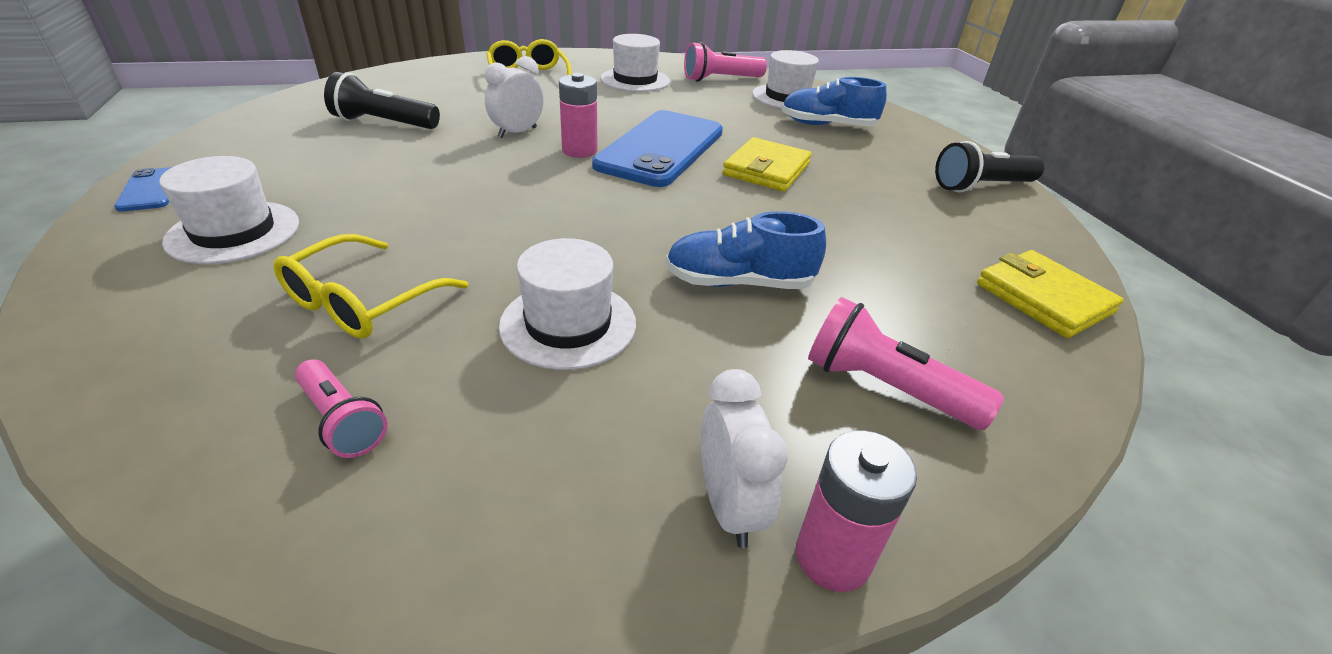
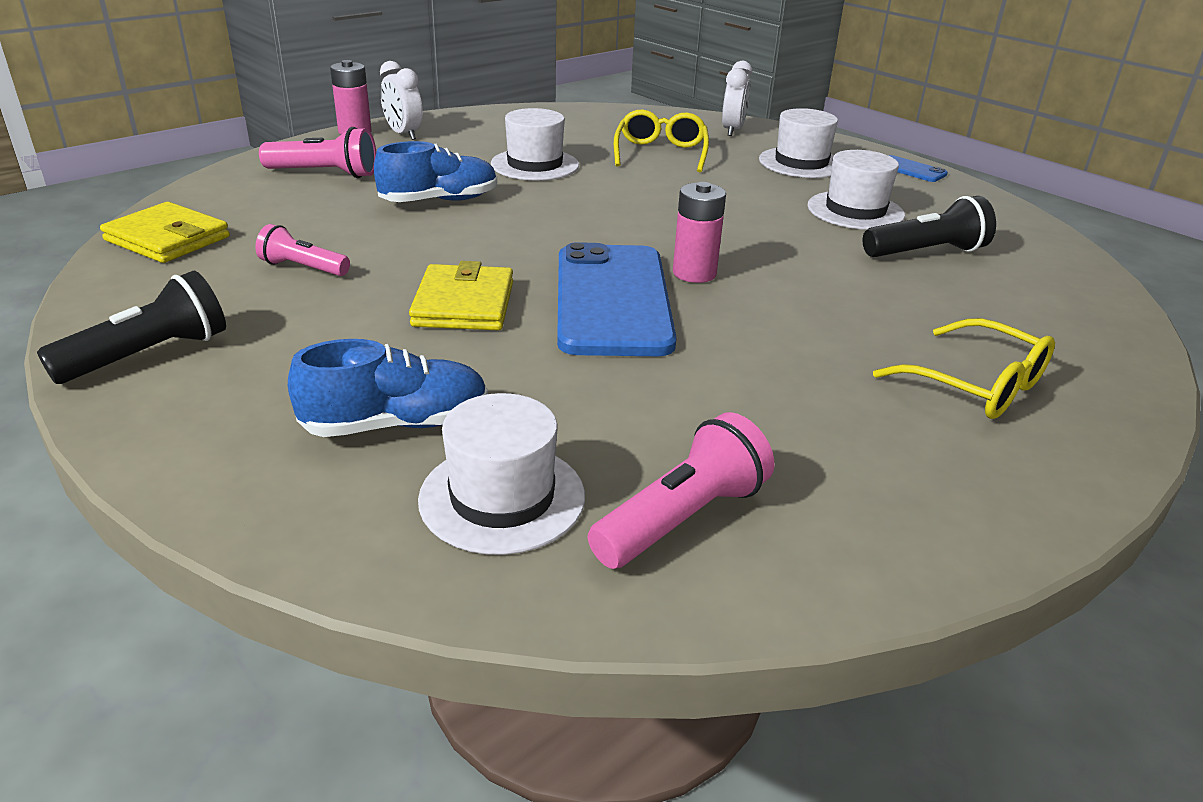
camera: 155 degrees right, 5 degrees down
pink flashlight [295,359,388,458] -> pink flashlight moved to [255,224,350,276]
white clock [485,56,544,138] -> white clock moved to [722,61,752,136]
white hat [601,34,670,92] -> white hat moved to [807,150,905,230]

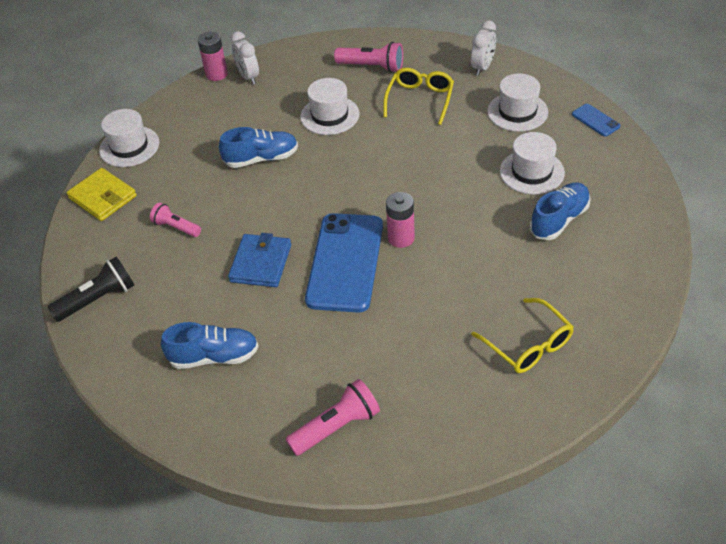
camera: 15 degrees right, 15 degrees up
pink flashlight [259,127,376,178] -> pink flashlight moved to [334,42,403,73]
yellow wallet [409,261,513,330] -> blue wallet [228,233,291,287]
white hat [418,393,585,555] -> white hat moved to [99,109,159,167]
black flashlight [863,196,996,257] -> blue shoe [530,183,591,240]

